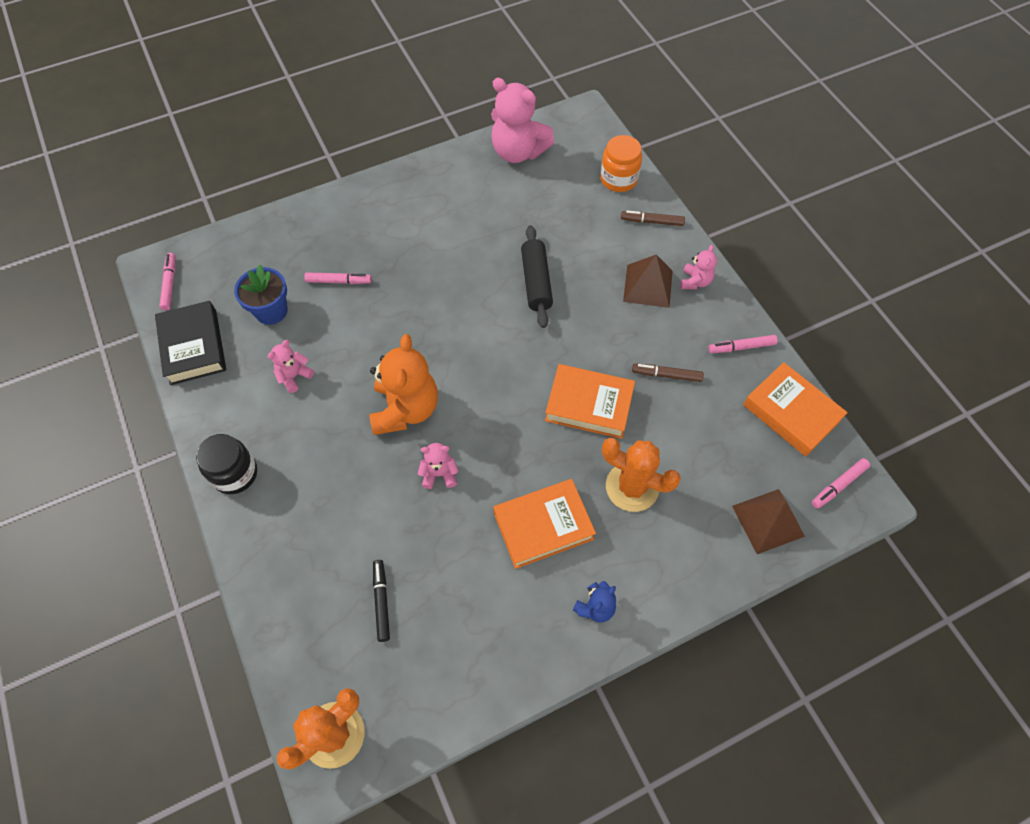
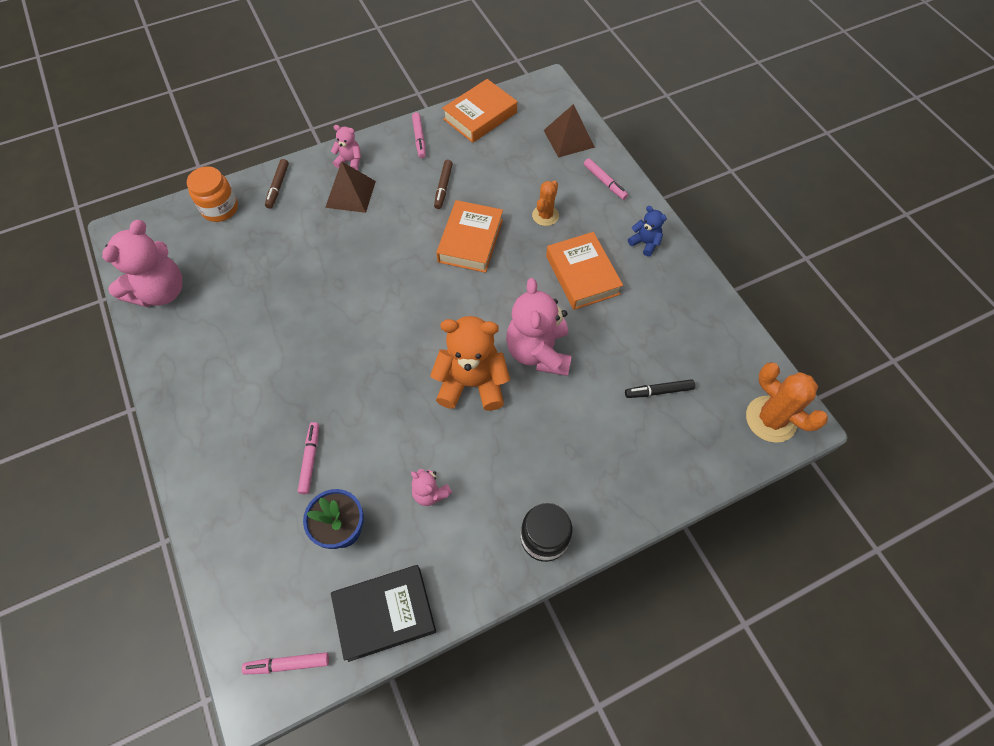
camera: 90 degrees left, 0 degrees up
pink teddy bear [418,443,459,489] -> pink teddy bear [506,278,572,376], size x2.04
black rolling pin [521,225,553,328] -> none
orange cactus [602,438,681,512] -> orange cactus [532,180,559,226], size x0.62
pink marker [812,458,870,509] -> pink marker moved to [584,158,628,200]

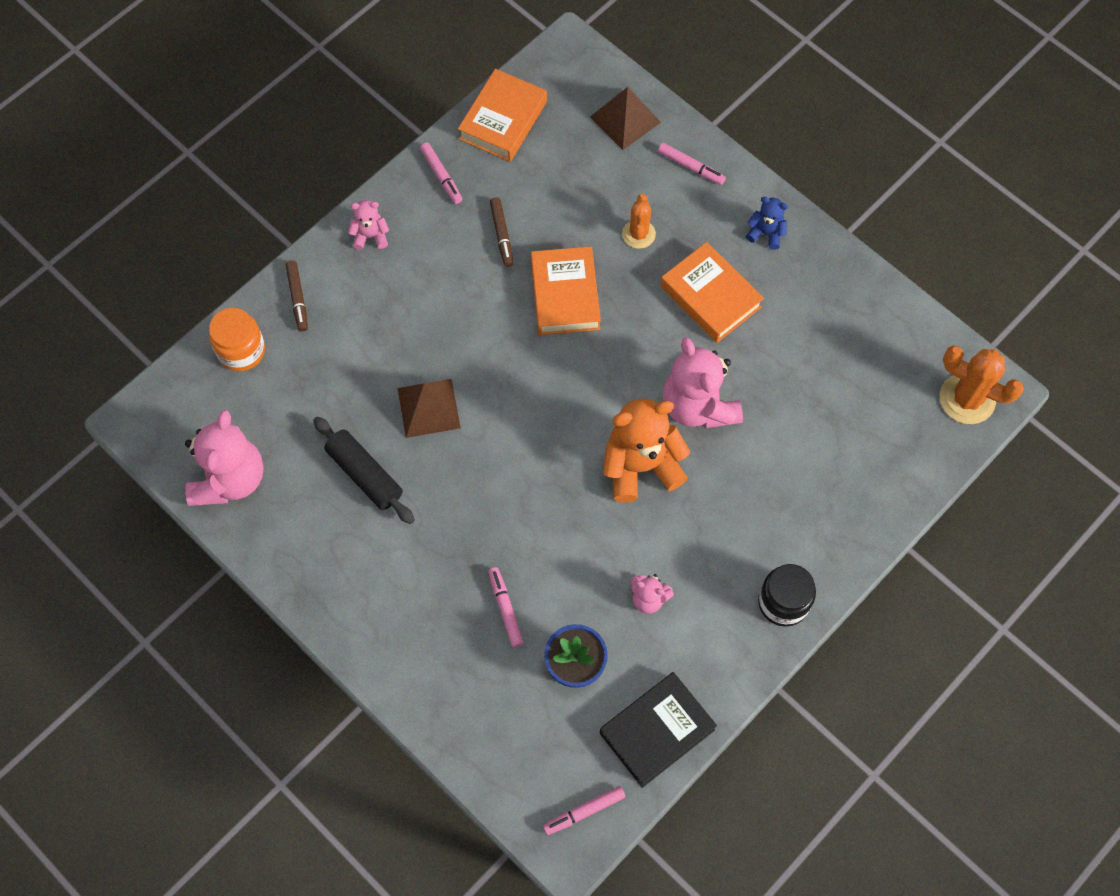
camera: 20 degrees left, 5 degrees up
brown pyramid [325,161,376,213] -> brown pyramid moved to [398,379,461,438]
black marker [625,379,695,398] -> none
none -> black rolling pin [313,417,415,524]

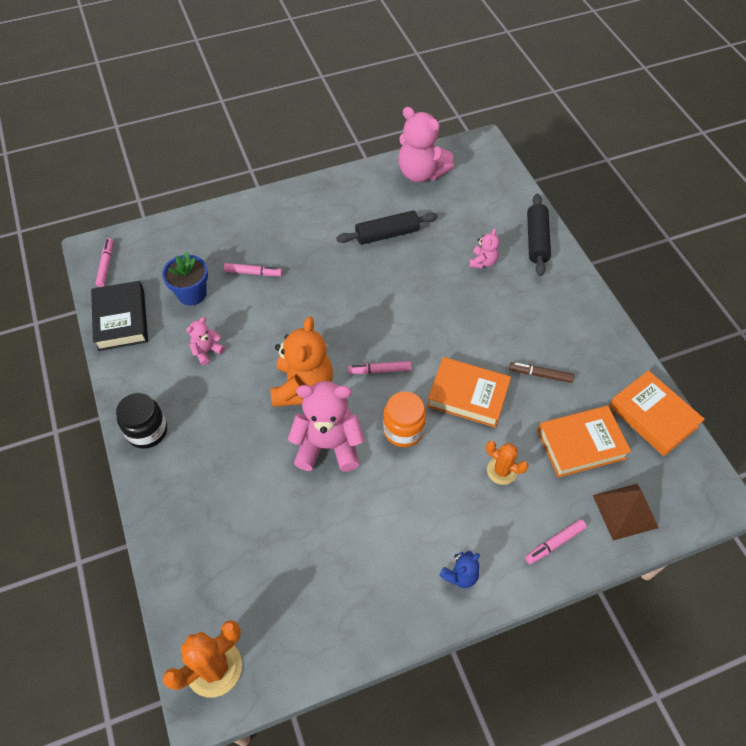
camera: 115 degrees right, 10 degrees down
orange jar [209,308,265,371] -> orange jar moved to [383,392,426,447]
brown marker [286,260,308,331] -> black rolling pin [527,194,551,276]
pink teddy bear [348,200,389,250] -> pink teddy bear moved to [469,229,499,268]
brown pyramid [398,379,461,438] -> none
pink marker [420,142,462,204] -> pink marker moved to [348,361,412,374]
orange book [661,242,764,343] -> orange book moved to [537,406,631,478]

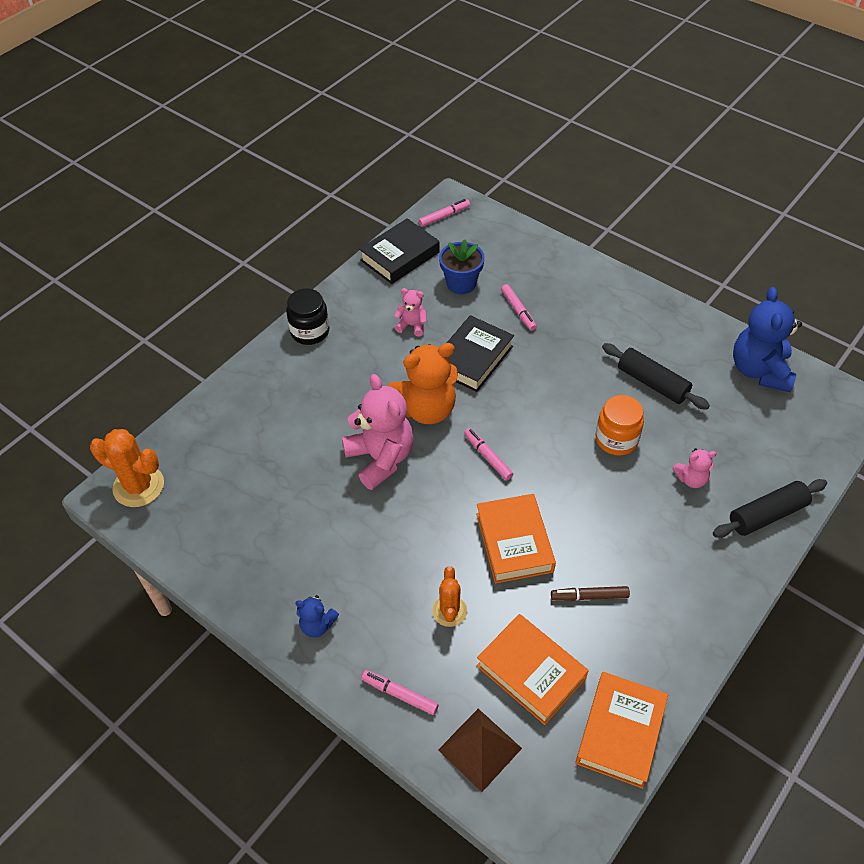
camera: 60 degrees right, 5 degrees down
orange jar [383,392,426,447] -> orange jar moved to [596,395,644,456]
pink teddy bear [398,107,454,182] -> blue teddy bear [733,287,802,392]
brown marker [509,362,574,383] -> brown marker turned 75 degrees counterclockwise [551,586,630,601]
none -> black book [447,315,514,392]

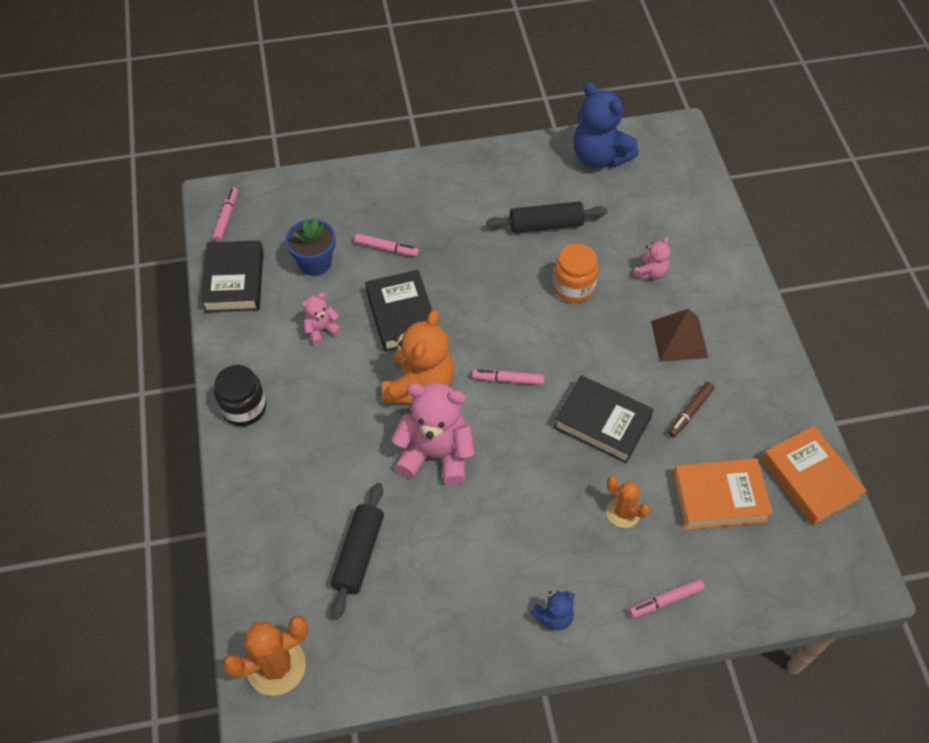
camera: 50 degrees left, 5 degrees up
brown pyramid [438,709,522,792] -> brown pyramid moved to [651,309,708,362]
orange book [476,494,556,583] -> black book [553,375,654,463]
black rolling pin [713,479,827,538] -> black rolling pin moved to [331,483,384,620]

